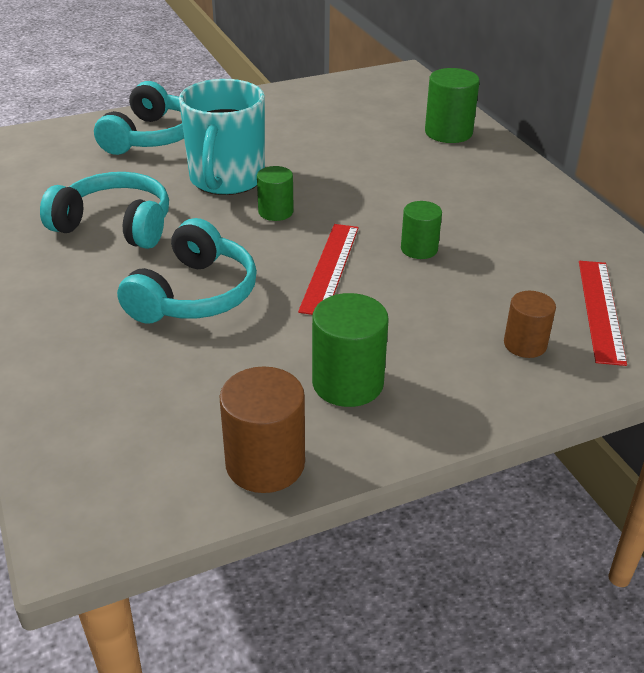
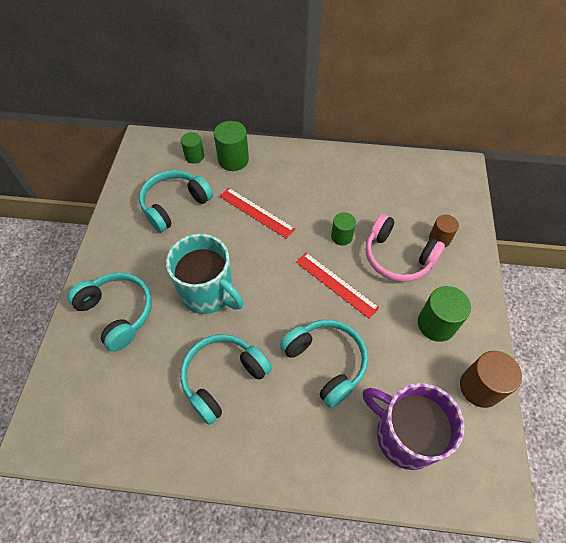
camera: 60 degrees left, 20 degrees up
green cylinder [257,166,294,221] -> green cylinder moved to [181,132,204,164]
red ruler [579,261,627,366] -> red ruler moved to [219,188,295,239]
none -> turquoise headphones [139,170,213,233]
none -> purple mug [363,383,465,470]
none -> pink headphones [366,214,445,282]

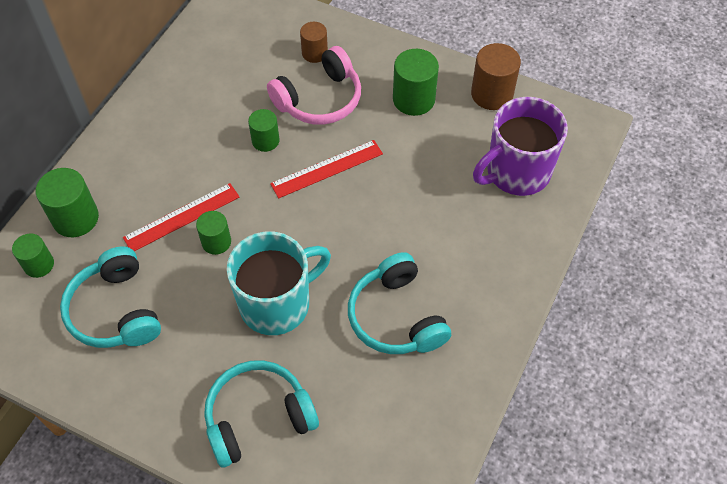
camera: 70 degrees left, 0 degrees up
turquoise headphones [280,320,368,408] -> none
none -> green cylinder [196,211,231,255]

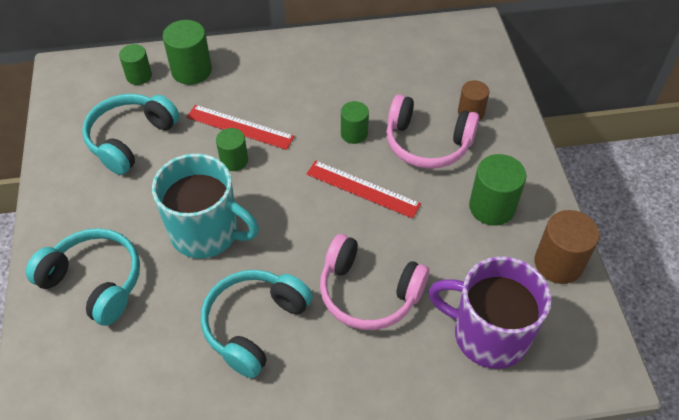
camera: 55 degrees right, 5 degrees down
none -> pink headphones [320,234,429,330]

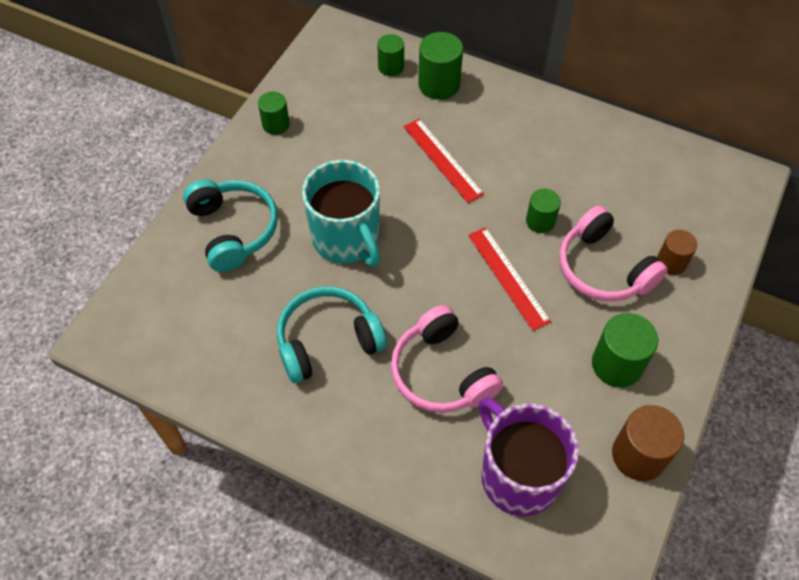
camera: 35 degrees right, 5 degrees up
turquoise headphones [82,94,180,175] -> none
green cylinder [216,128,248,171] -> green cylinder moved to [258,92,290,135]

